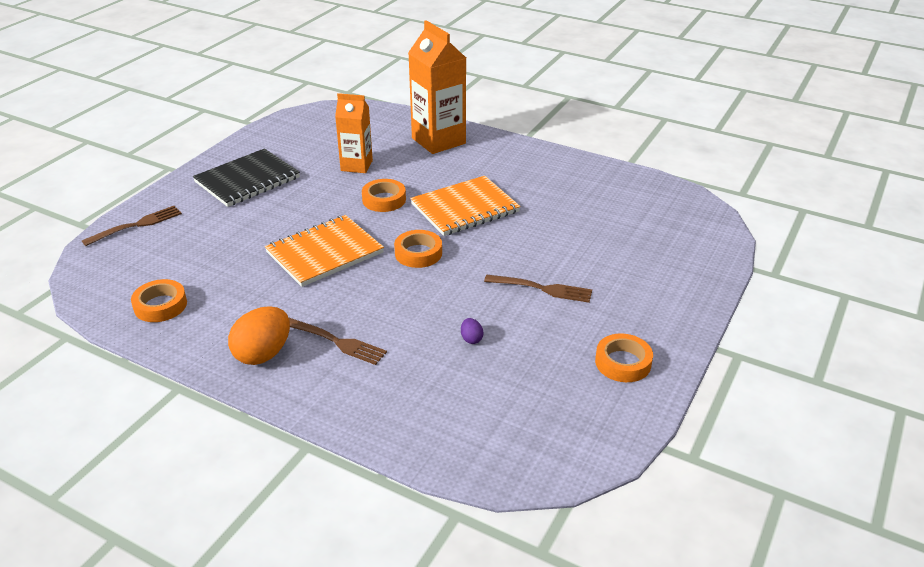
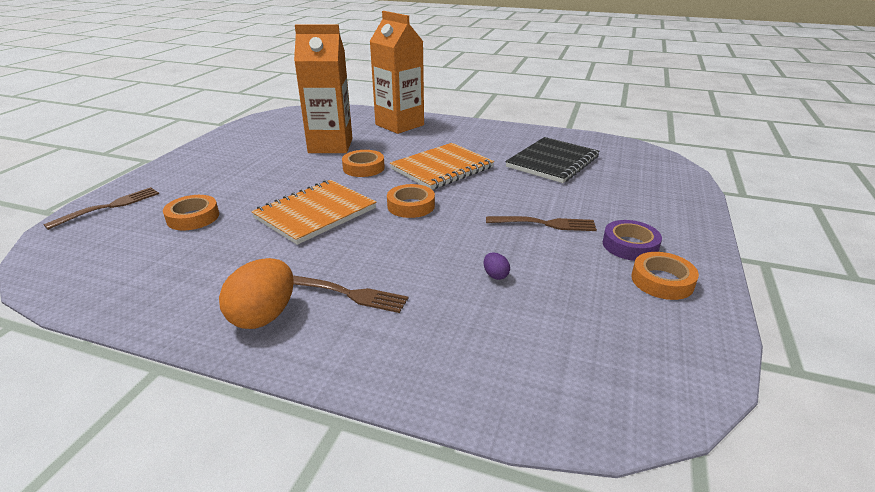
camera: 10 degrees left, 5 degrees down
orange tape [131,279,187,322] -> orange tape moved to [163,195,219,230]
black notebook [193,148,300,207] -> black notebook moved to [505,137,599,183]
orange carton [335,93,373,173] -> orange carton [294,24,353,153], size x1.59
none -> purple tape [603,220,662,261]

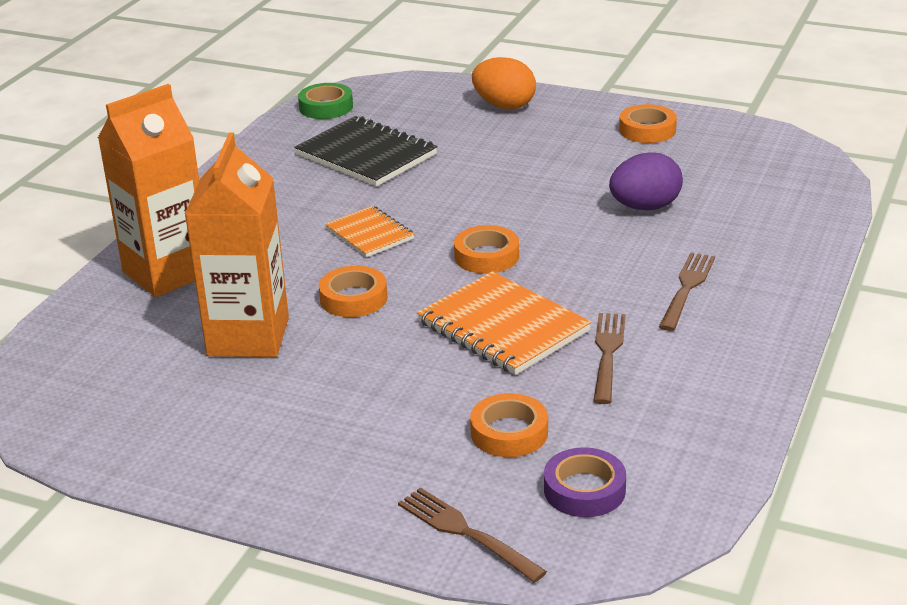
camera: 85 degrees left, 0 degrees up
orange egg [219,258,294,329] -> orange egg moved to [472,57,536,109]
orange notebook [390,143,494,190] -> orange notebook [325,206,414,257], size x0.60
purple egg [484,252,510,280] -> purple egg [609,152,683,210], size x2.25
brown fork [486,216,597,231] -> brown fork moved to [593,313,626,404]
purple tape [603,220,662,261] -> purple tape moved to [544,448,626,517]
none -> green tape [298,83,353,119]

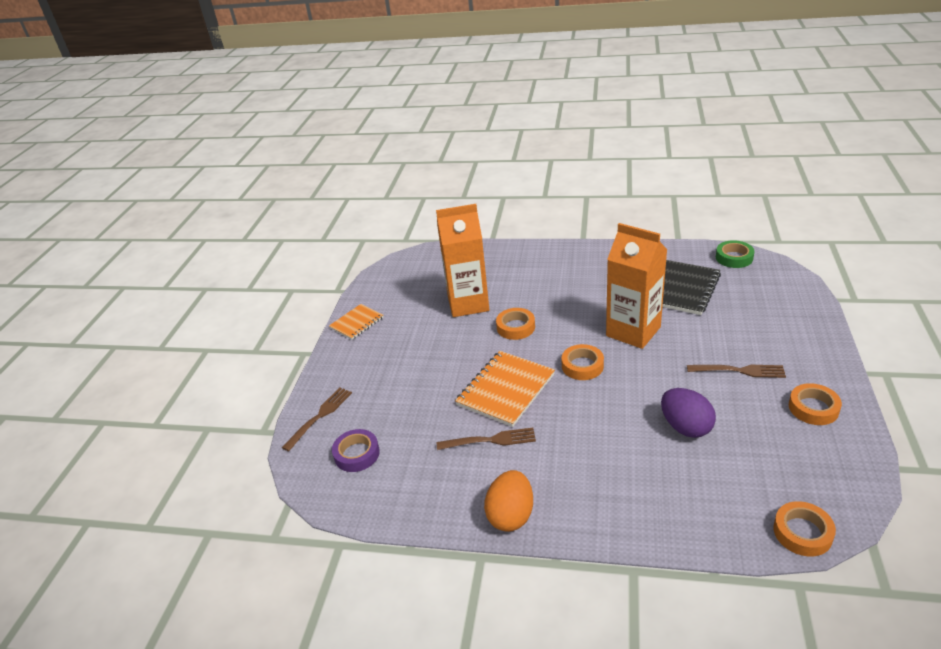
camera: 80 degrees right, 5 degrees up
orange carton [98,84,199,297] -> orange carton moved to [606,223,667,349]
orange notebook [325,206,414,257] -> orange notebook moved to [329,304,383,340]
orange tape [470,393,548,457] -> orange tape moved to [773,501,836,557]
orange egg [472,57,536,109] -> orange egg moved to [484,470,533,532]
brown fork [659,252,715,331] -> brown fork moved to [687,365,786,378]

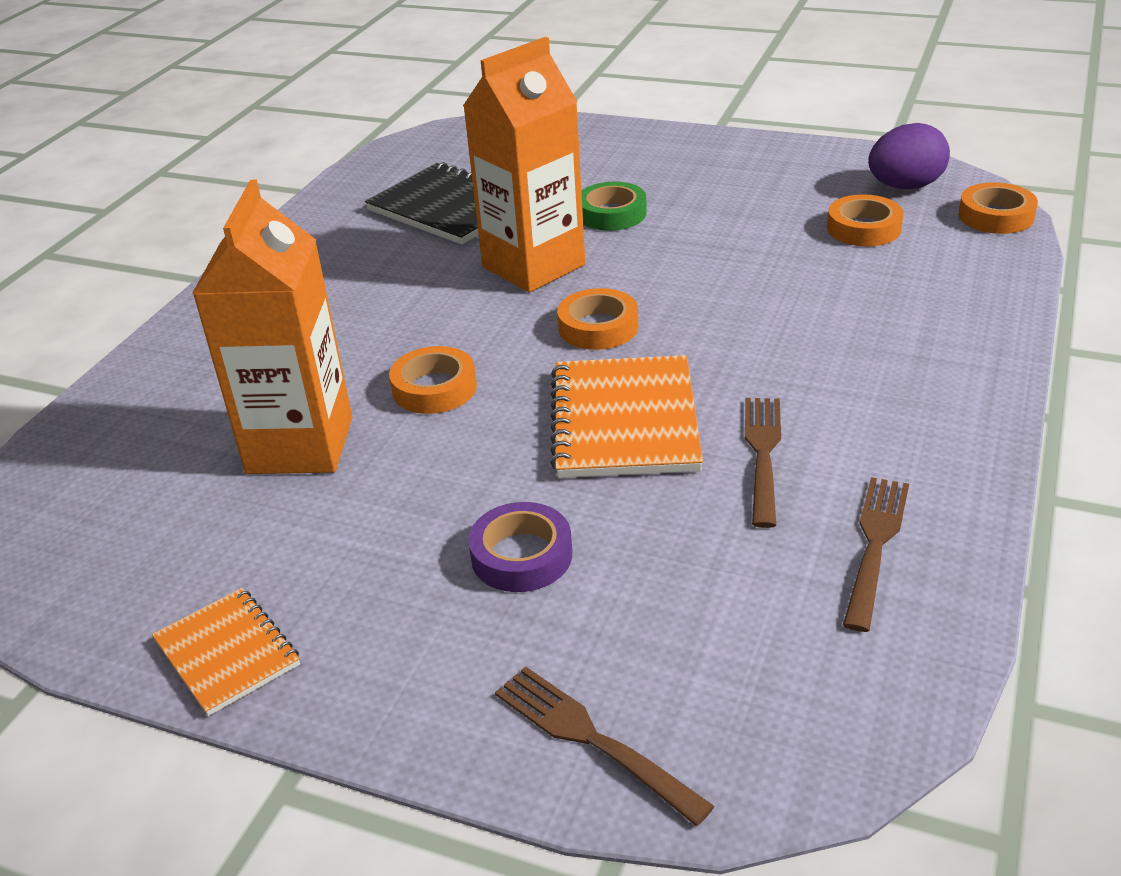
camera: 80 degrees left, 0 degrees up
purple tape [332,429,380,472] -> purple tape moved to [468,502,572,592]
orange notebook [455,351,555,427] -> orange notebook turned 45 degrees clockwise [550,355,703,478]
orange egg [484,470,533,532] -> none
purple egg [661,388,716,438] -> purple egg moved to [868,123,950,189]
brown fork [687,365,786,378] -> brown fork moved to [843,477,909,632]
green tape [716,240,754,268] -> green tape moved to [581,182,647,231]
orange tape [789,383,842,425] -> orange tape moved to [827,194,903,247]

